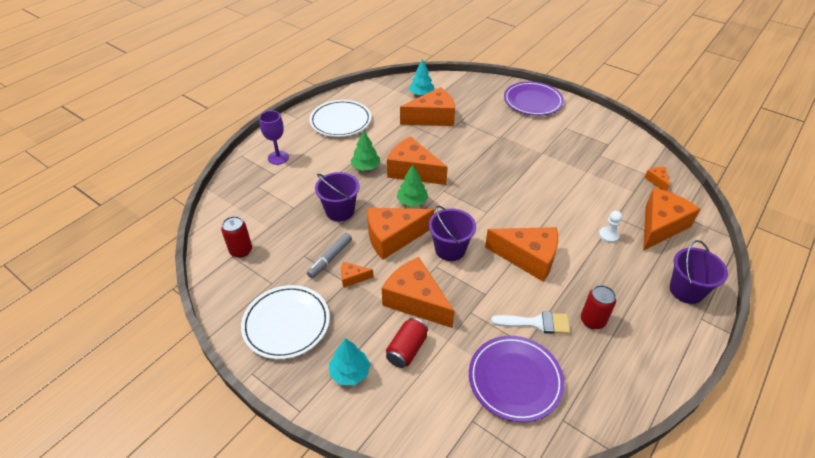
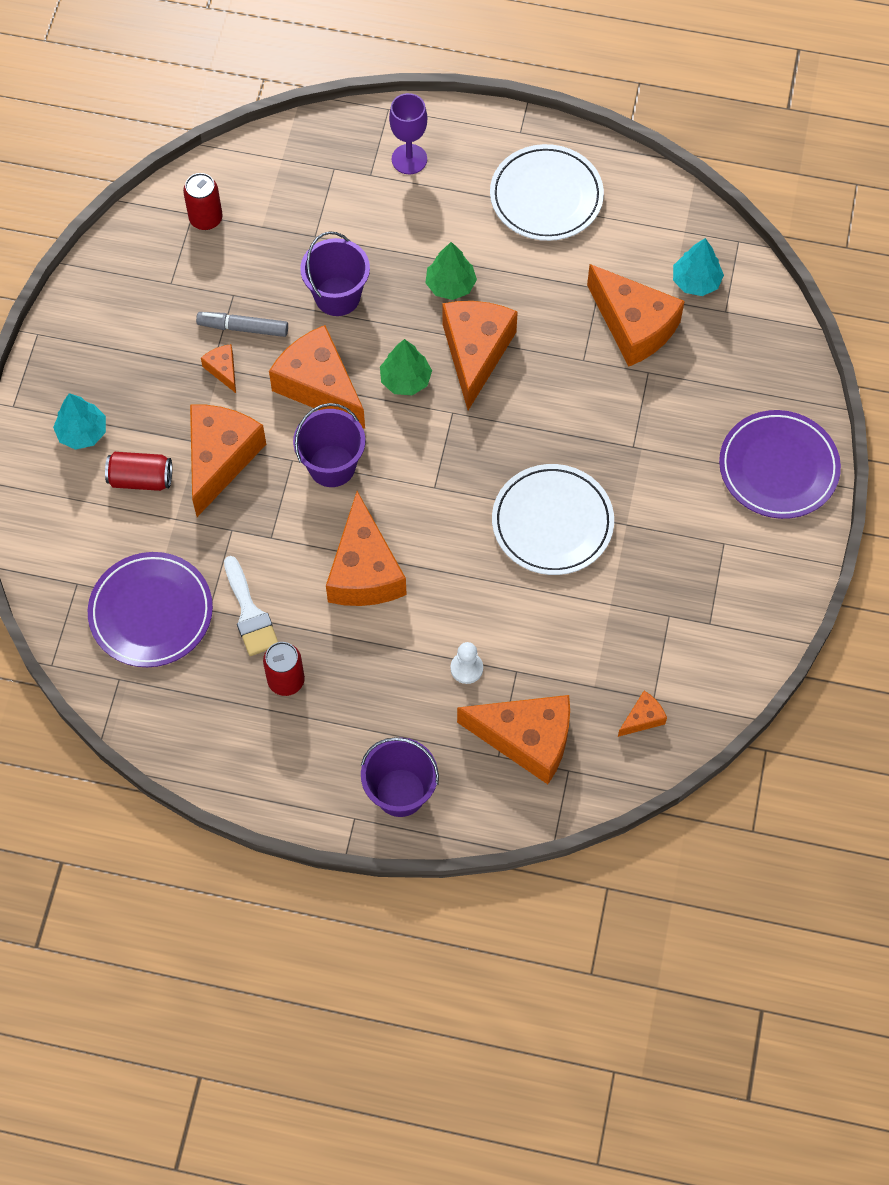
camera: 65 degrees right, 20 degrees up
white plate [241,285,330,359] -> white plate moved to [492,464,614,575]

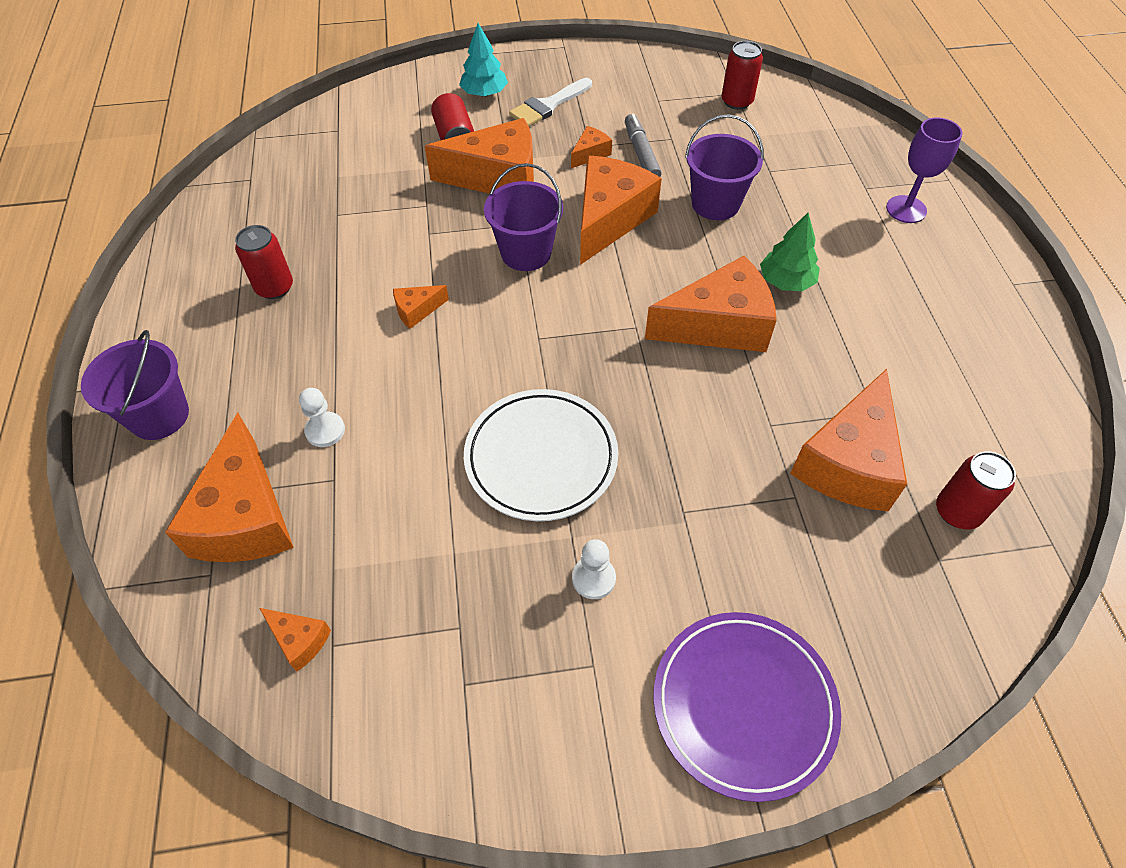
camera: 70 degrees right, 10 degrees down
purple plate [88,552,213,667] -> none
white brush [224,556,278,656] -> white brush moved to [509,78,592,126]
orange cheese [326,491,407,606] -> orange cheese [393,285,449,329], size x0.45
green tree [380,339,432,395] -> none
white plate [490,144,604,241] -> none
turquoise tree [673,238,724,296] -> red can [936,451,1016,529]
none -> white pawn [572,539,616,599]

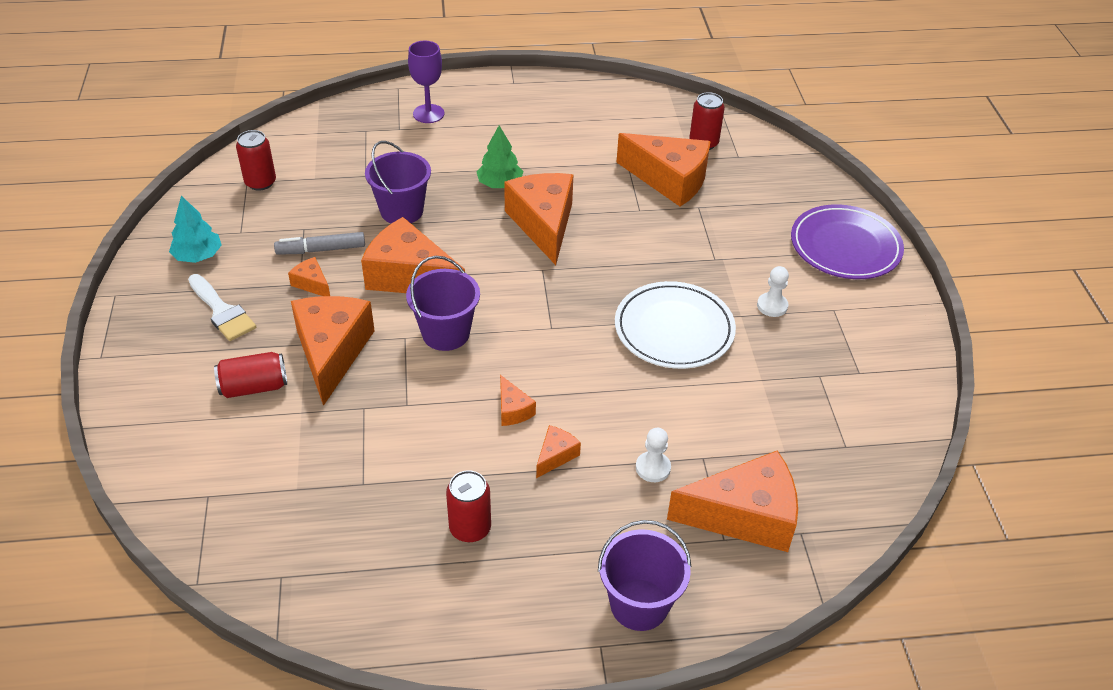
camera: 90 degrees left, 10 degrees down
orange cheese [259,608,331,672] -> orange cheese moved to [536,425,581,478]
turquoise tree [459,23,508,97] -> turquoise tree moved to [169,196,222,263]

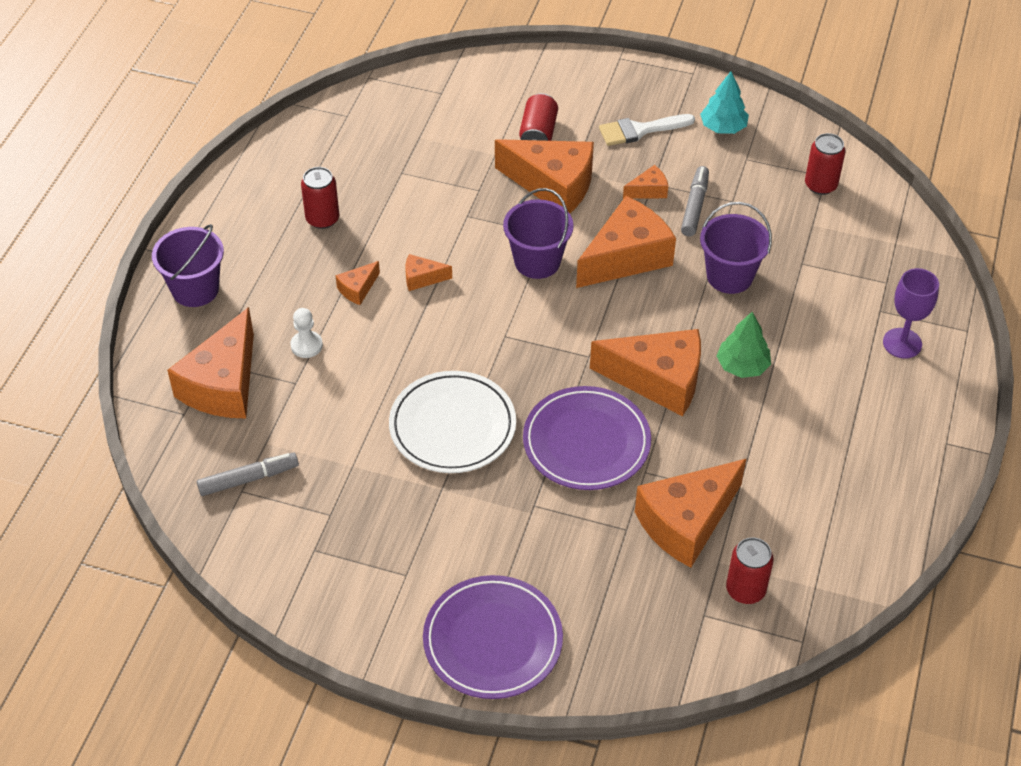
camera: 115 degrees right, 5 degrees up
orange cheese [536,425,581,478] -> orange cheese turned 75 degrees clockwise [335,261,380,305]
white pawn [757,266,789,317] -> none
none -> grey marker [197,453,299,496]
none -> purple plate [523,386,651,490]

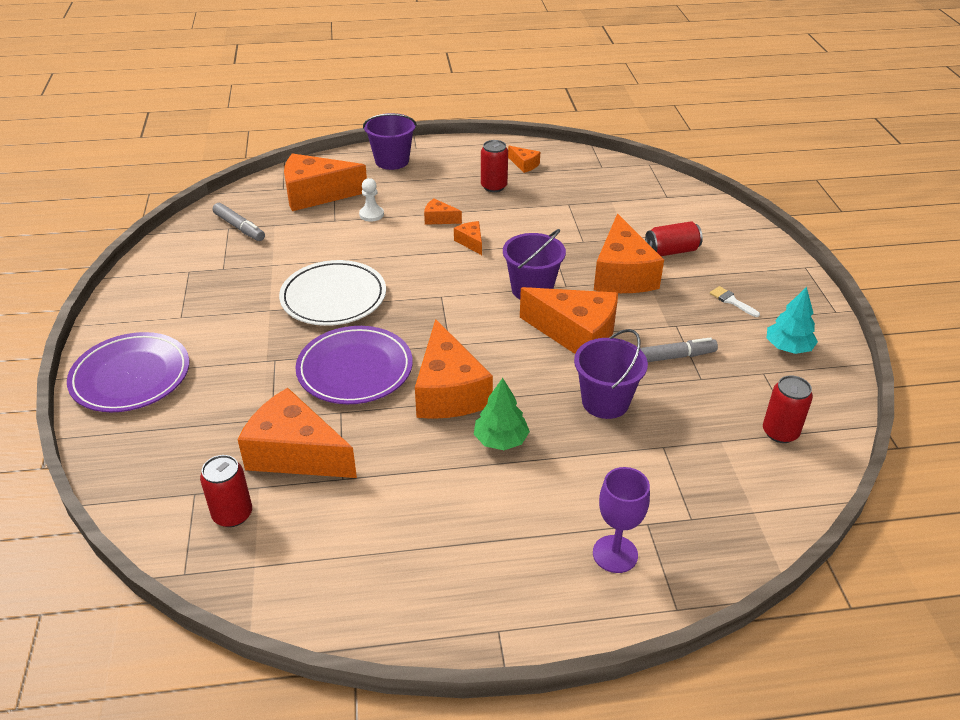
camera: 65 degrees right, 10 degrees down
white brush [599,114,695,146] -> white brush [710,286,760,317], size x0.59
orange cheese [623,165,668,199] -> orange cheese moved to [508,146,540,173]

